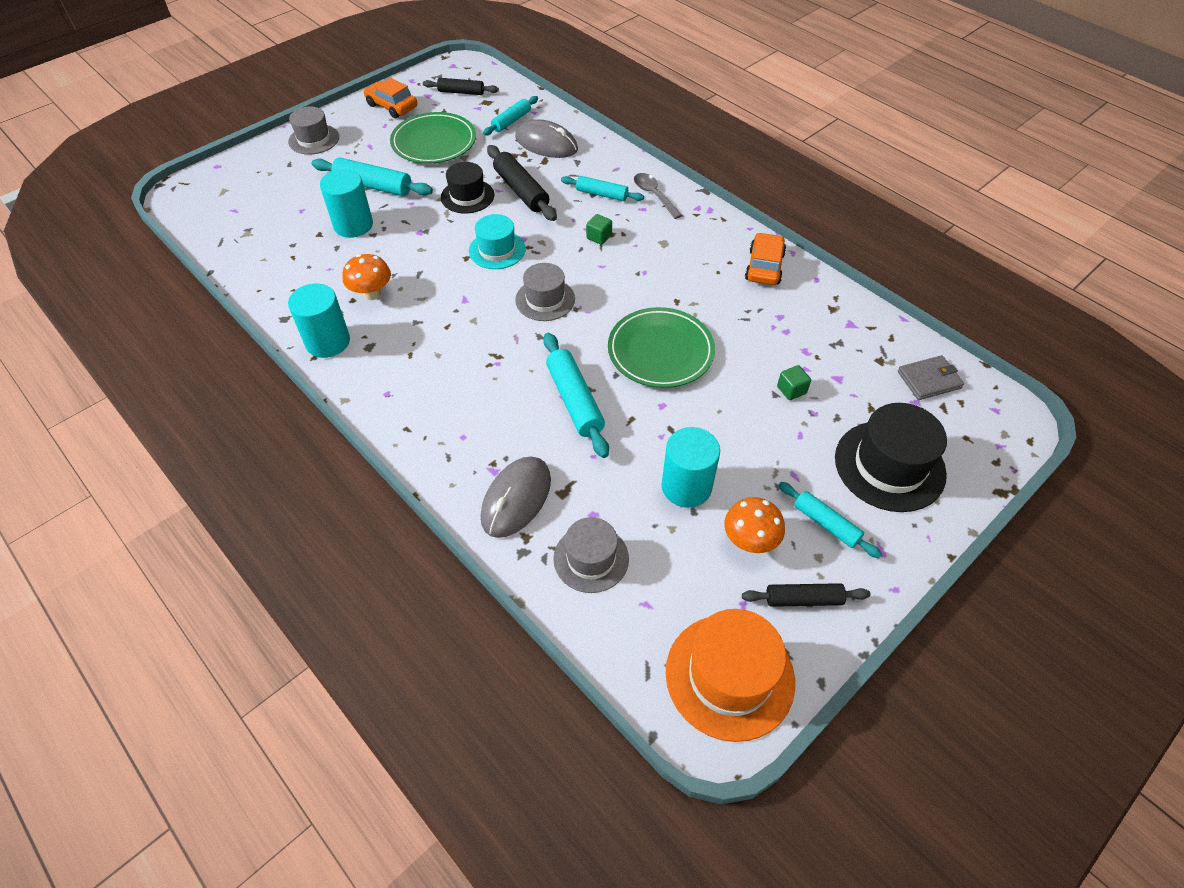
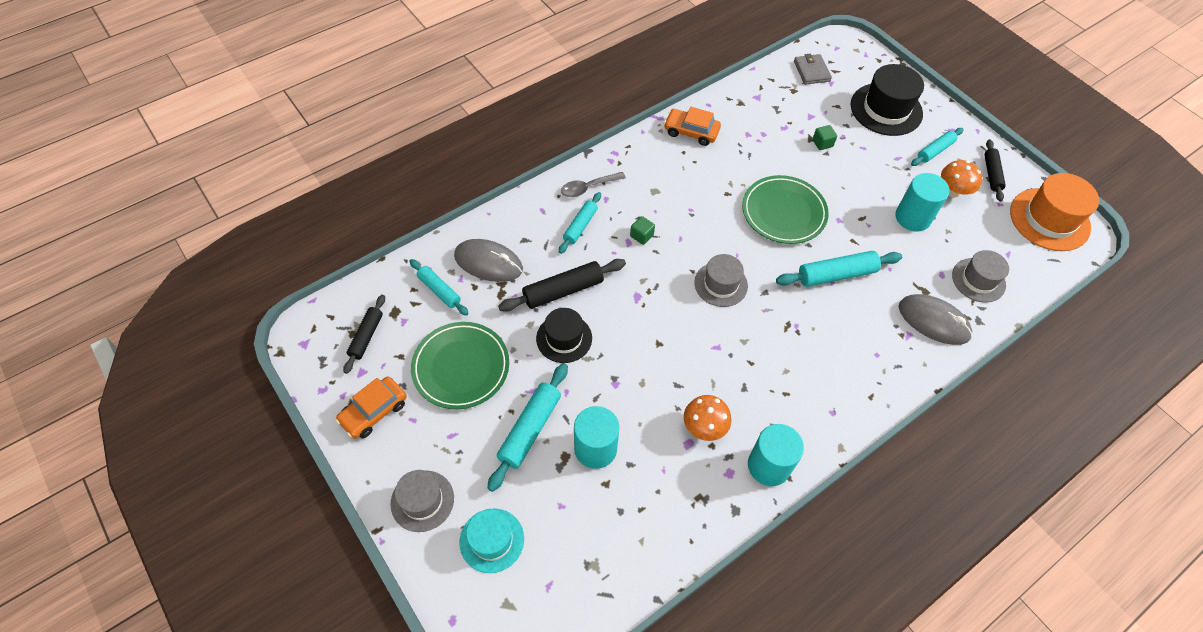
camera: 85 degrees left, 5 degrees up
turquoise hat [469,214,526,269] -> turquoise hat moved to [460,508,524,573]
grey mouse [515,119,578,158] -> grey mouse turned 75 degrees clockwise [454,239,523,282]

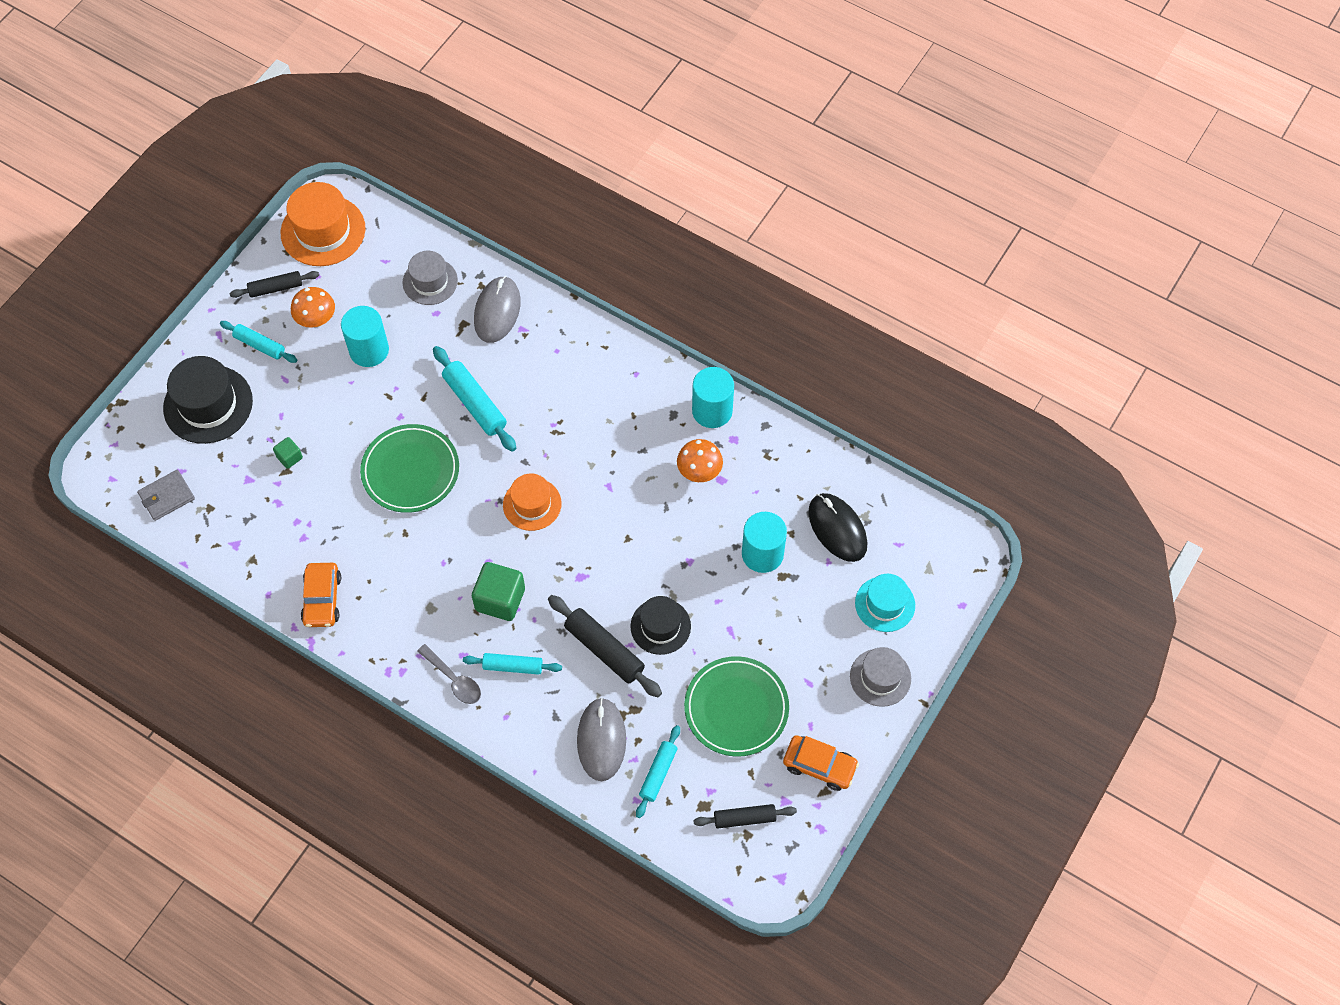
camera: 110 degrees left, 5 degrees up
turquoise rolling pin [488,363,568,492] -> none
green cube [630,216,655,245] -> green cube [472,562,525,621], size x1.95
grey hat [694,254,748,307] -> orange hat [503,474,561,531]
none -> black mouse [808,493,867,562]

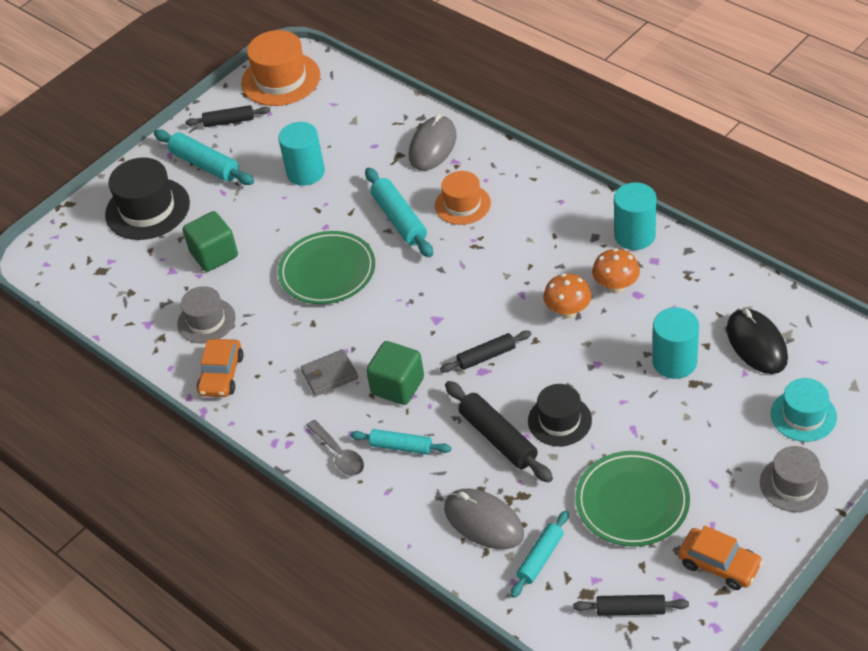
camera: 15 degrees right, 15 degrees down
grey wallet [137,470,195,521] -> grey wallet moved to [301,349,358,396]
turquoise rolling pin [220,321,297,363] -> turquoise rolling pin [154,129,254,185], size x1.54
green cube [273,437,303,469] -> green cube [183,211,238,272], size x1.95
orange mushroom [291,287,335,328] -> orange mushroom moved to [543,273,591,319]
grey hat [403,251,458,305] -> grey hat moved to [177,286,236,344]
orange hat [503,474,561,531] -> orange hat moved to [435,171,491,225]
grey mouse [577,698,626,781] -> grey mouse turned 60 degrees counterclockwise [444,488,524,549]
none -> black rolling pin [440,331,531,373]

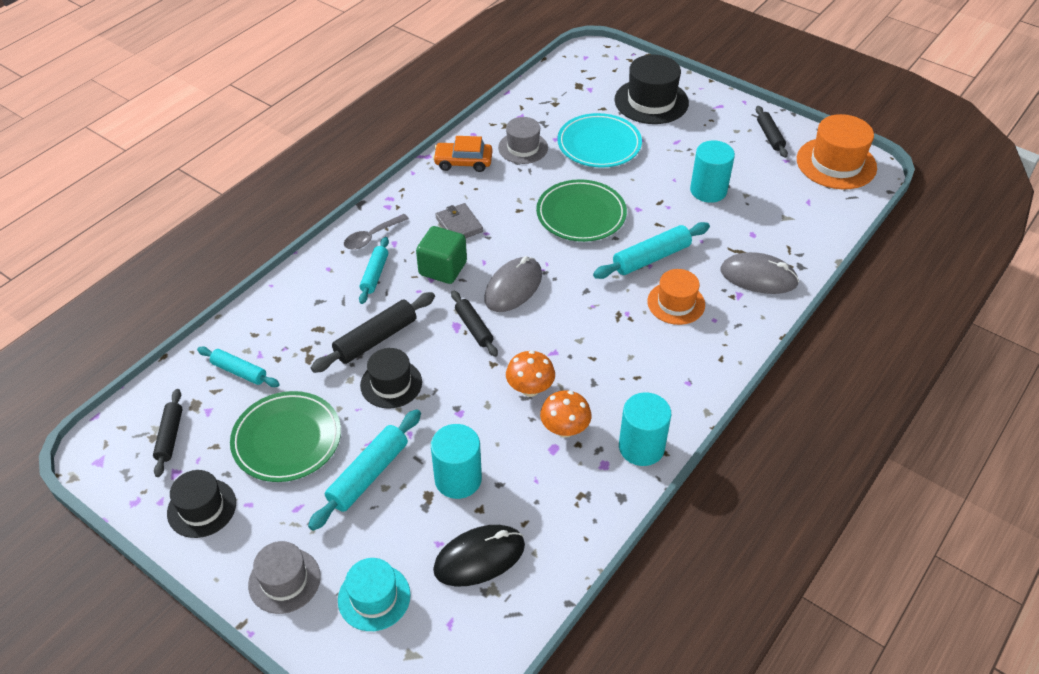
camera: 80 degrees right, 0 degrees up
turquoise rolling pin [154,129,254,185] -> turquoise rolling pin moved to [308,409,421,531]
green cube [183,211,238,272] -> turquoise plate [557,113,642,168]
grey mouse [444,488,524,549] -> grey mouse moved to [484,256,542,312]
orange car [678,526,763,590] -> black hat [167,470,236,538]

